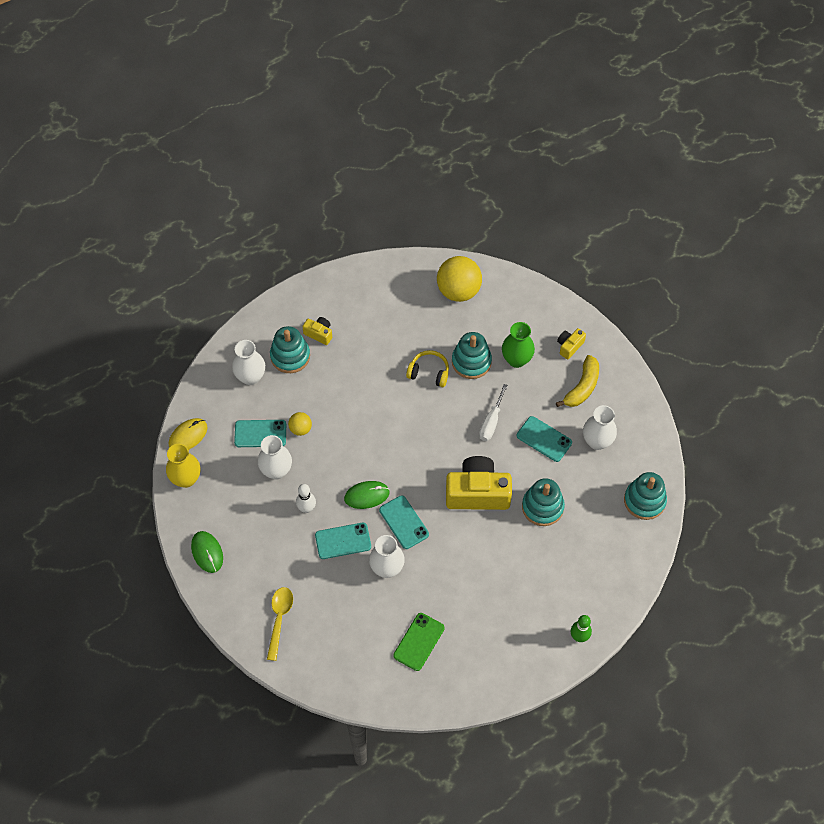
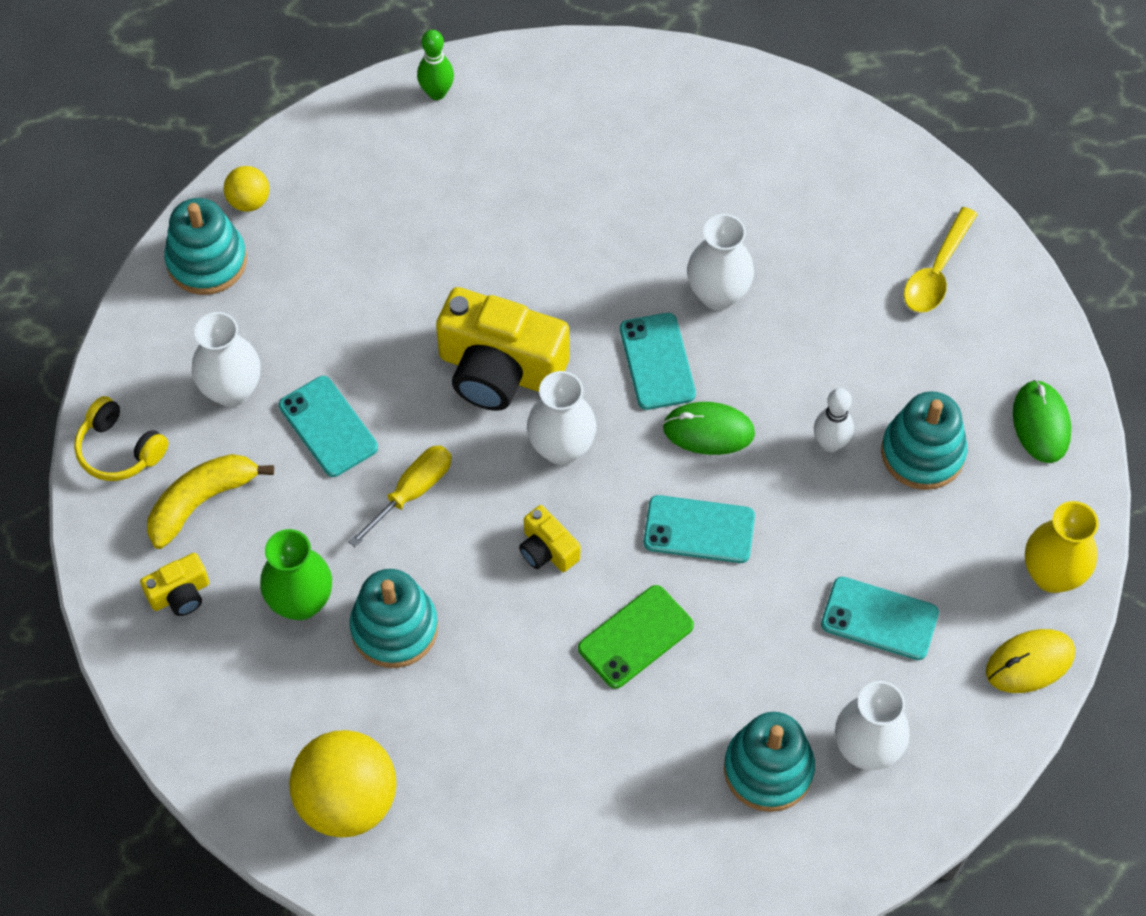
camera: 160 degrees left, 0 degrees up
white vase [258,435,292,479] -> white vase moved to [527,371,596,465]
yellow ball [288,412,312,436] -> yellow ball moved to [224,166,269,212]
yellow camera [302,317,332,345] -> yellow camera moved to [519,505,580,572]
turquoise phone [315,523,371,559] -> turquoise phone moved to [644,495,755,563]
green phone [393,613,445,671] -> green phone moved to [578,585,694,689]
yellow headphones [406,350,449,387] -> yellow headphones moved to [74,396,169,481]
white screwdriver [479,384,508,441] -> yellow screwdriver [348,445,452,547]
turquoise stacking toy [522,478,565,526] -> turquoise stacking toy moved to [881,391,967,490]

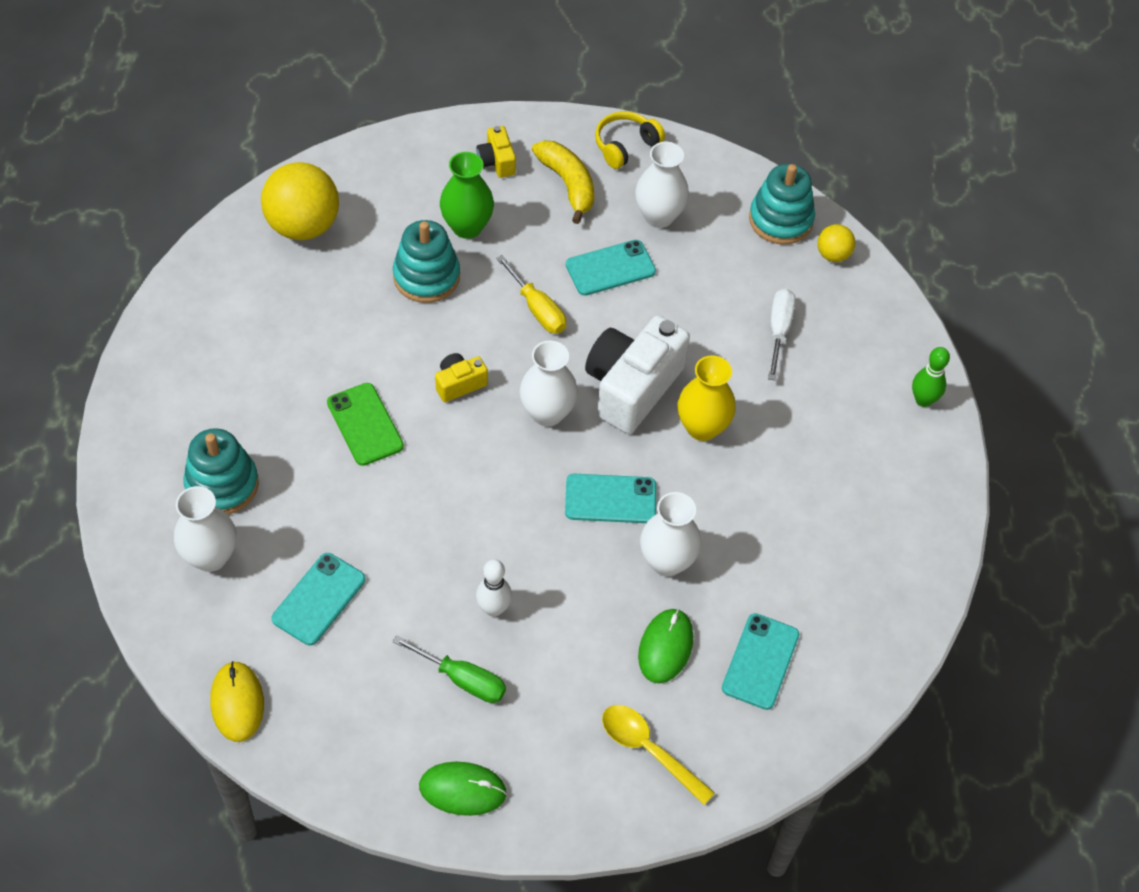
camera: 100 degrees right, 5 degrees down
yellow camera [436,287,569,411] -> white camera [585,316,690,434]
turquoise phone [644,495,755,563] -> turquoise phone moved to [722,613,799,710]
green mouse [663,402,755,455] -> green mouse moved to [638,609,693,683]
turquoise stacking toy [881,391,967,490] -> green screwdriver [392,635,506,703]
yellow vase [1025,501,1099,593] -> yellow vase moved to [678,355,736,441]
none -> white screwdriver [768,289,796,380]

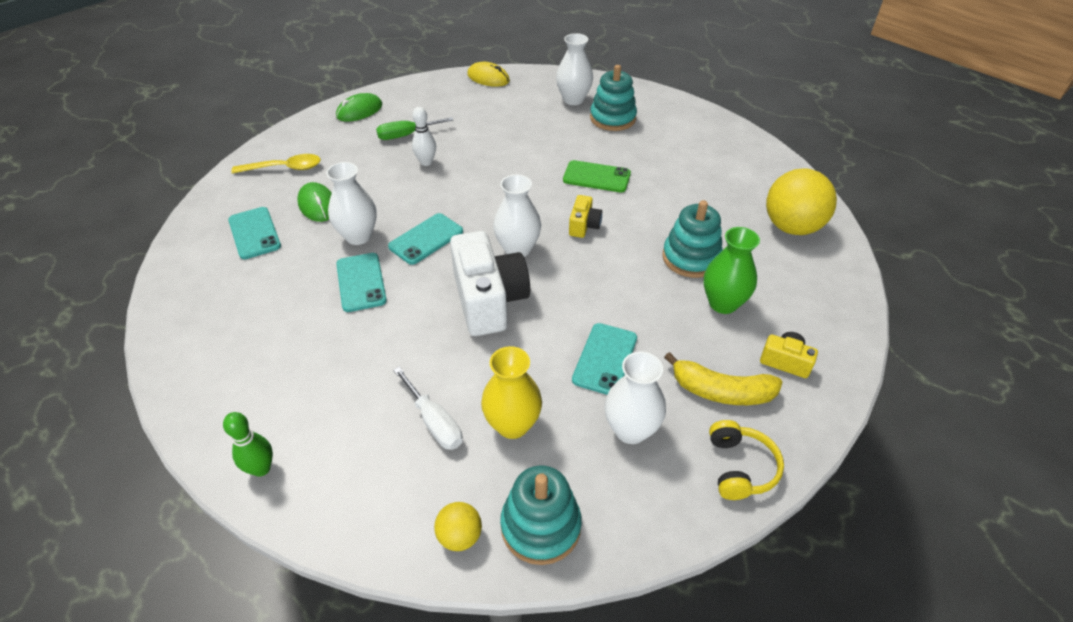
camera: 135 degrees right, 10 degrees down
turquoise phone [271,553,365,645] -> turquoise phone moved to [336,253,387,312]
yellow screwdriver [496,255,566,334] -> none
yellow vase [678,355,736,441] -> yellow vase moved to [481,346,542,439]

